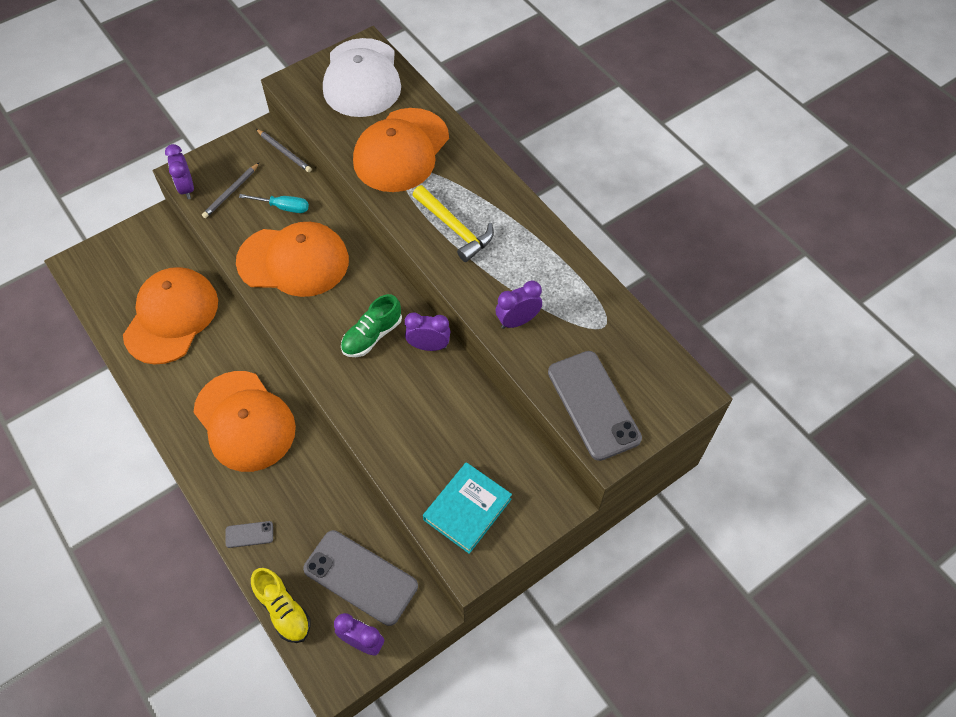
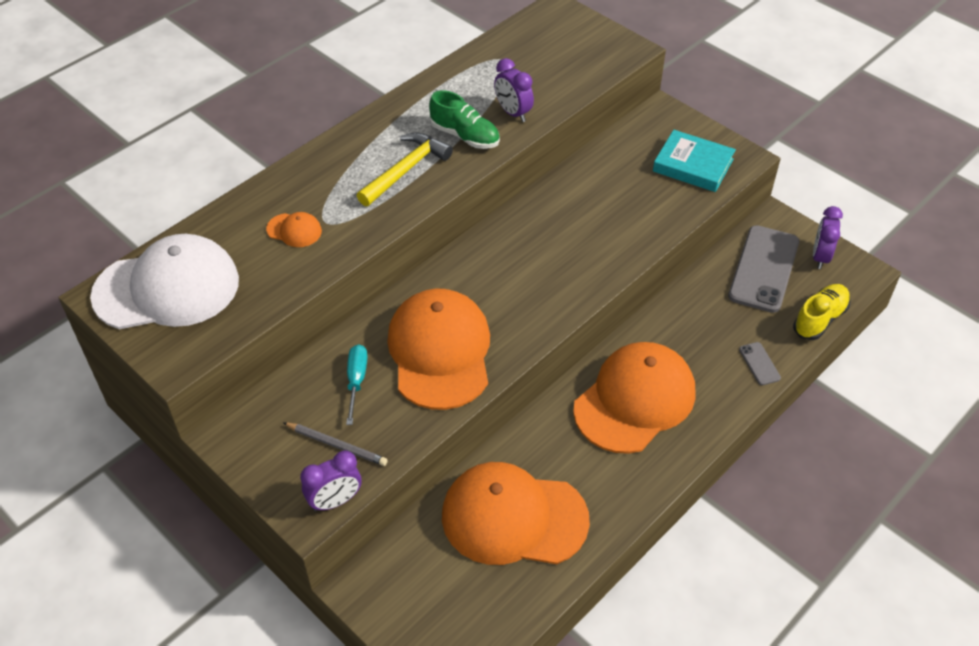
camera: 100 degrees left, 10 degrees down
grey pencil [256,129,312,172] -> none
green shoe [341,294,402,357] -> green shoe moved to [429,91,500,149]
orange cap [353,108,449,192] -> orange cap [266,212,322,247], size x0.41
purple clock [405,312,450,351] -> none
grey phone [548,351,642,461] -> none

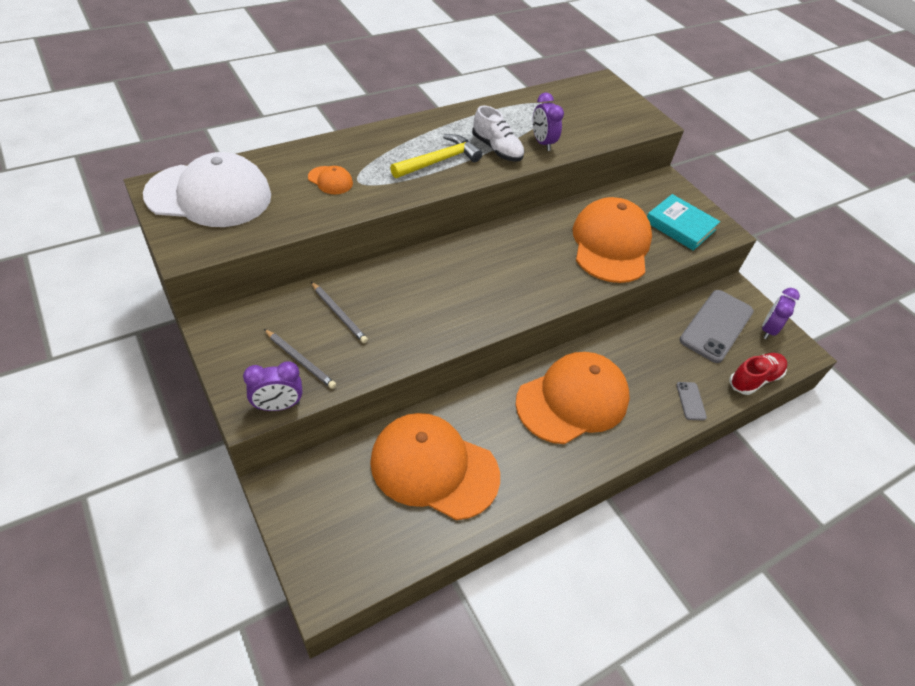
camera: 10 degrees right, 0 degrees up
turquoise screwdriver [346,344,367,425] -> grey pencil [311,282,368,343]
orange cap [387,289,490,410] -> orange cap moved to [573,197,652,283]
green shoe [429,91,500,149] -> white shoe [472,106,524,162]
yellow shoe [793,284,851,340] -> red shoe [729,353,787,395]

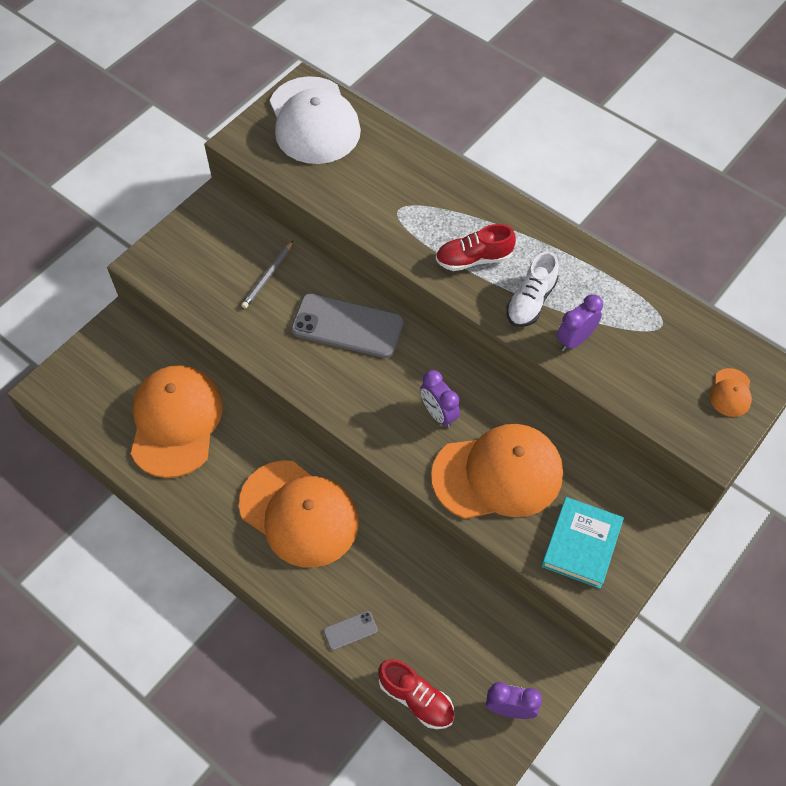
camera: 75 degrees right, 10 degrees up
purple clock [243,361,302,411] -> purple clock moved to [420,370,460,428]
grey pencil [264,329,336,389] -> none
orange cap [308,166,353,194] -> orange cap moved to [710,368,752,417]
yellow hammer [390,134,482,178] -> red shoe [436,224,516,271]
grey phone [680,290,754,363] -> grey phone moved to [291,293,404,358]

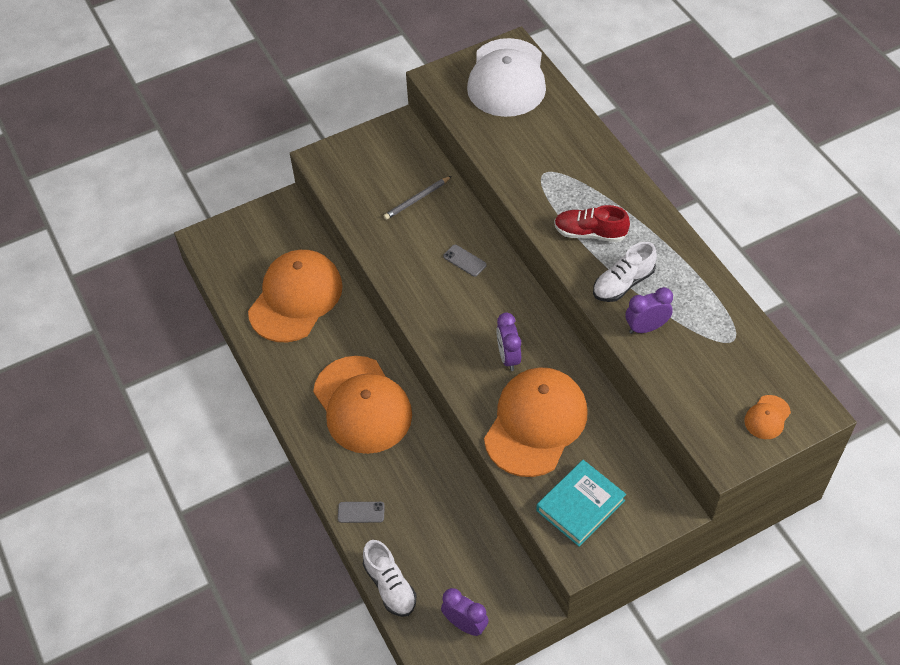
camera: 25 degrees right, 5 degrees down
grey phone [291,293,404,358] -> grey phone [443,245,487,277], size x0.43
red shoe [378,659,454,729] -> white shoe [363,540,416,617]
orange cap [431,424,563,519] -> orange cap turned 75 degrees counterclockwise [484,367,587,477]

